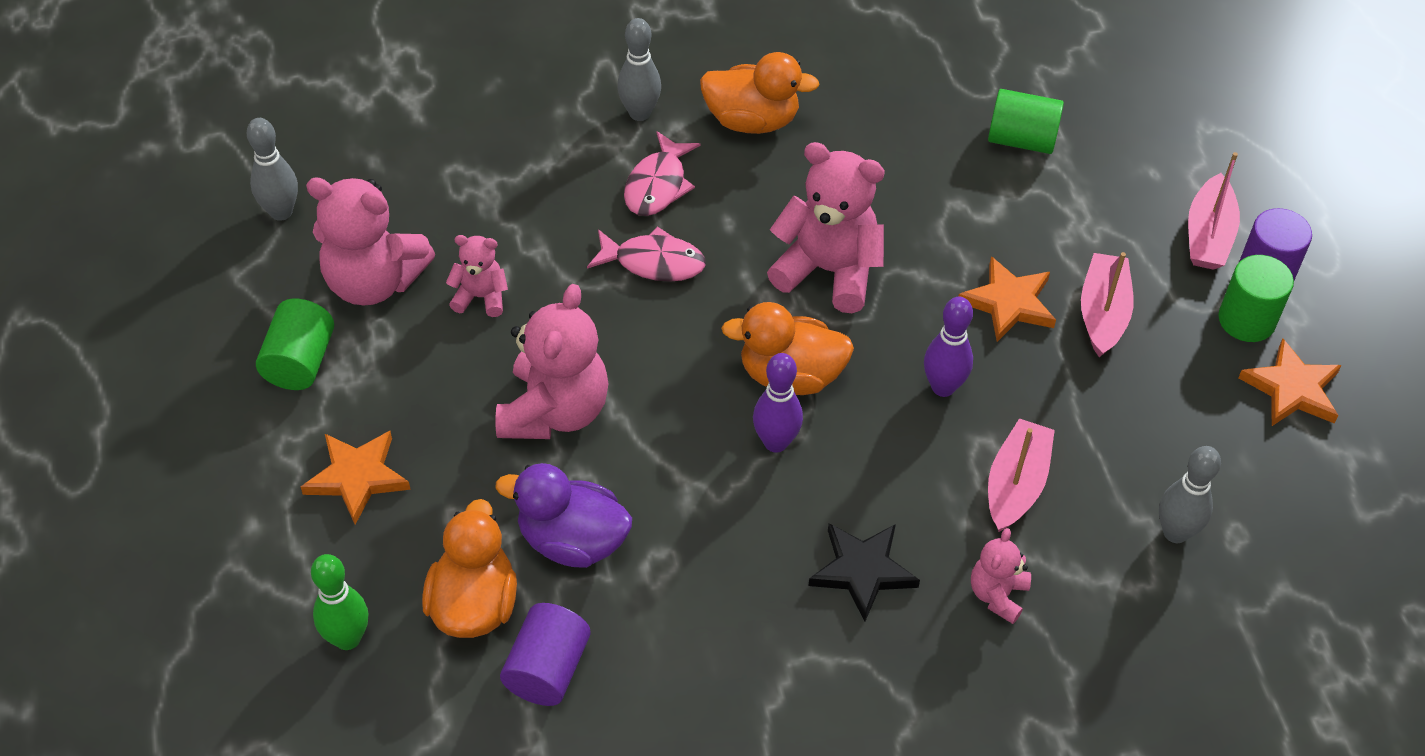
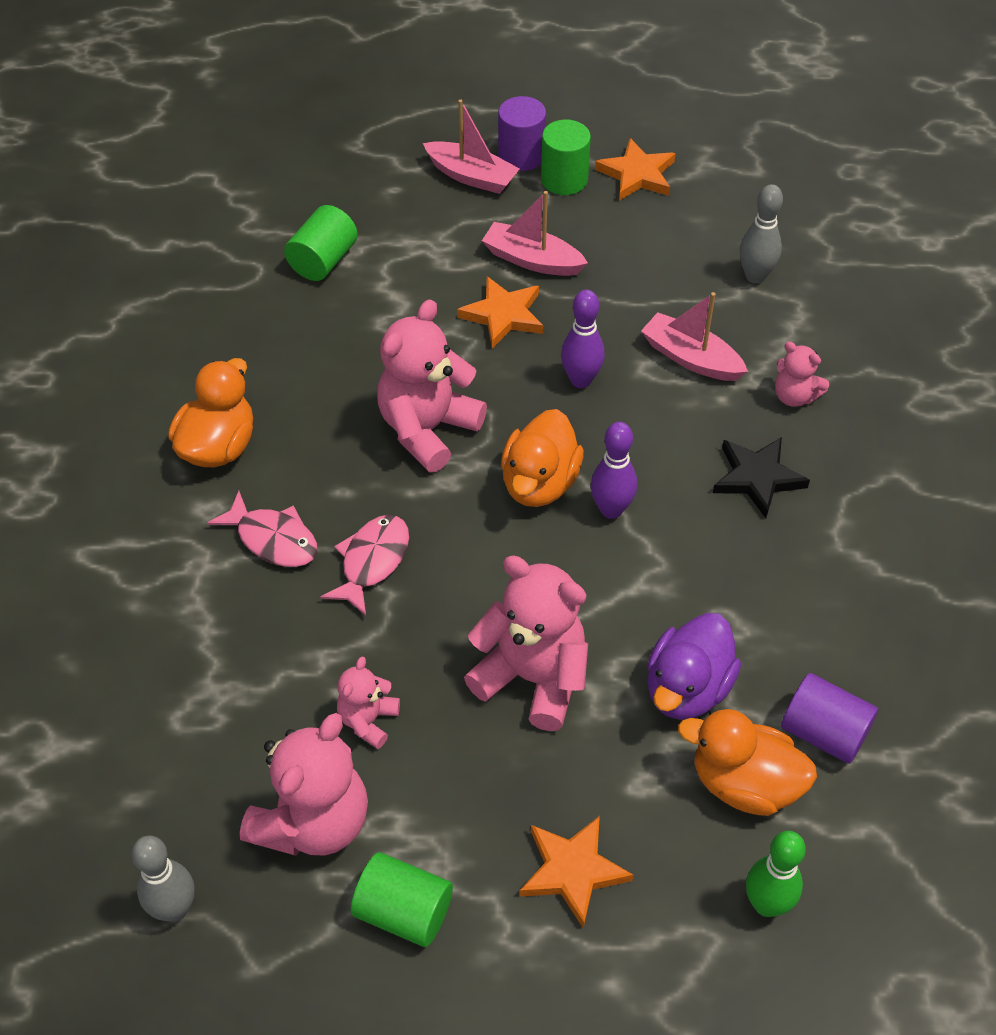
camera: 75 degrees left, 0 degrees up
grey bowling pin [617,18,661,121] -> none

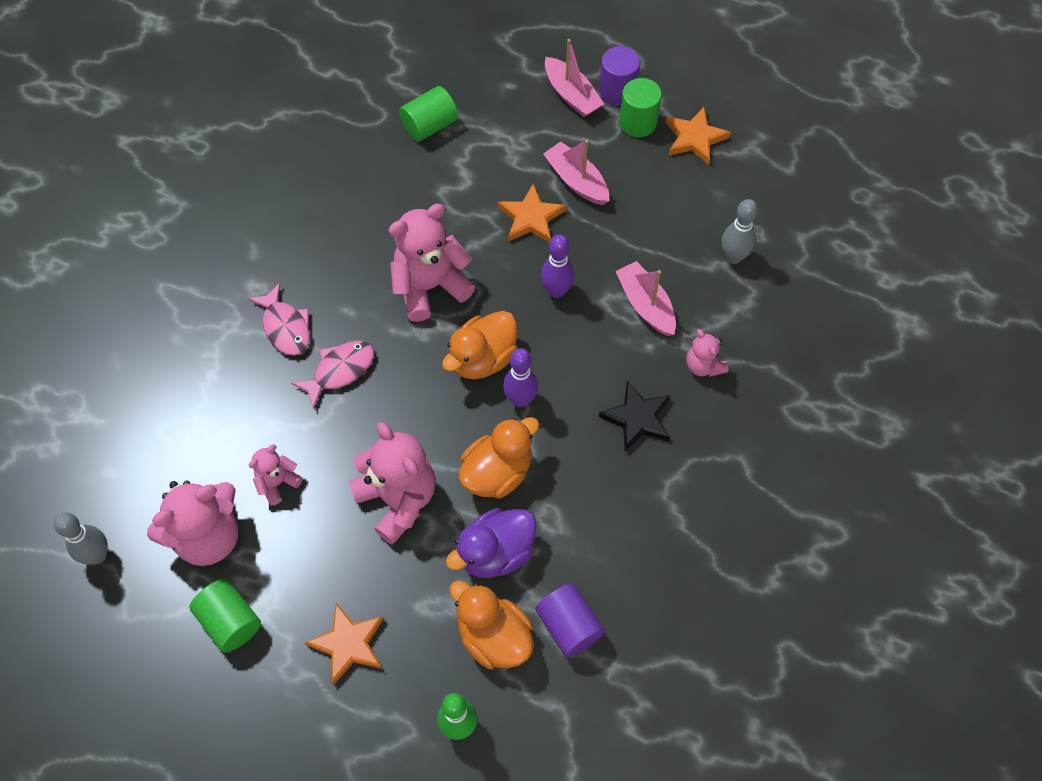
camera: 25 degrees right, 10 degrees up
orange duck [168,358,253,467] -> orange duck moved to [459,417,539,498]

